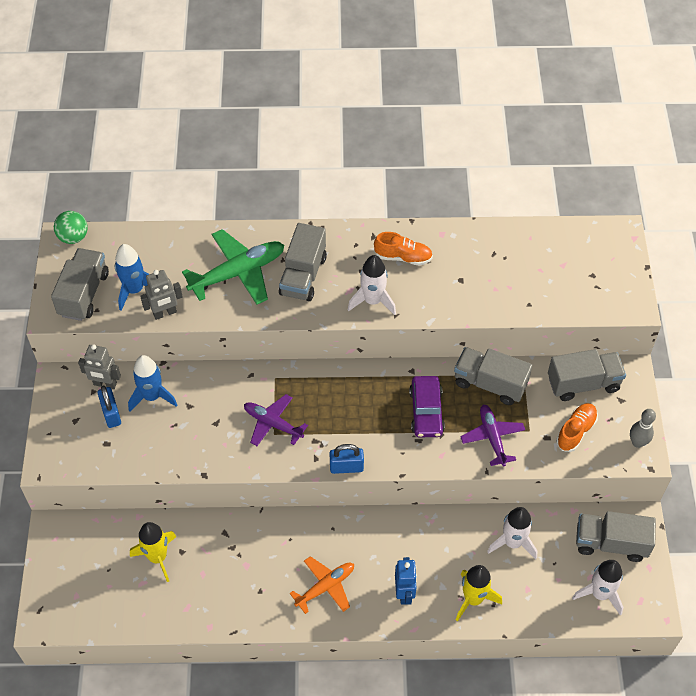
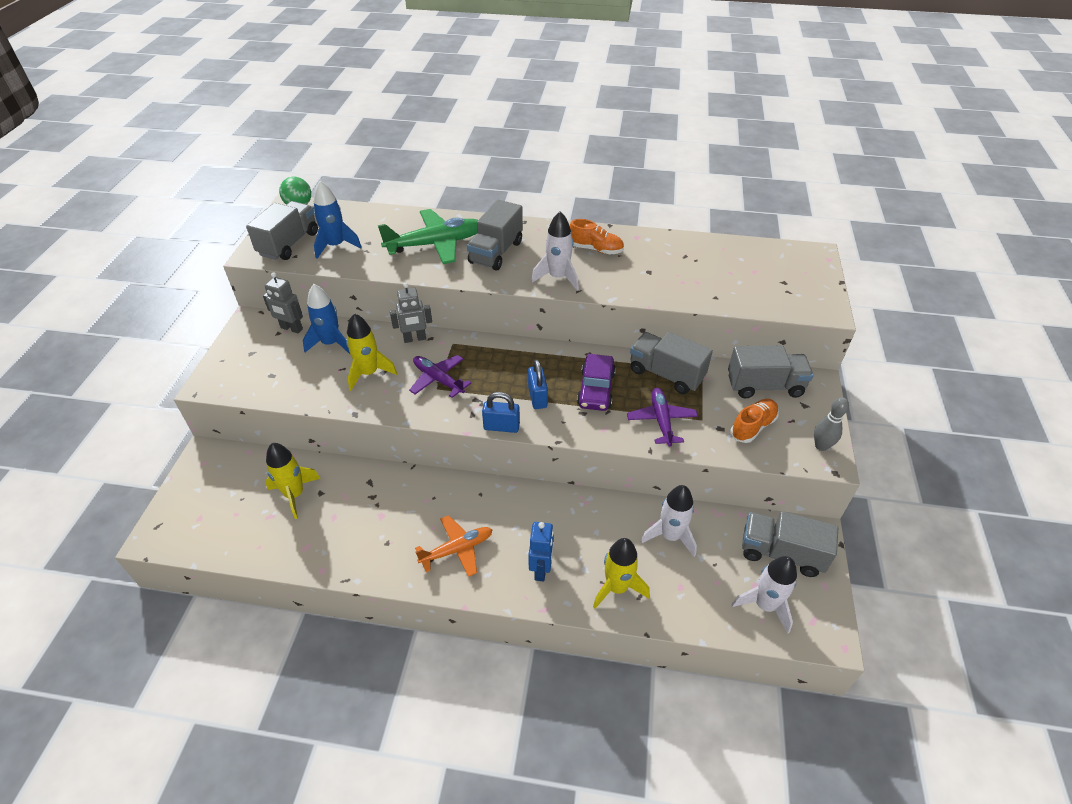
camera: 10 degrees right, 10 degrees down
blue padlock [98,385,121,428] -> blue padlock moved to [528,360,548,409]
grey robot [140,270,183,320] -> grey robot moved to [390,283,432,343]
none -> yellow rocket [346,313,397,391]

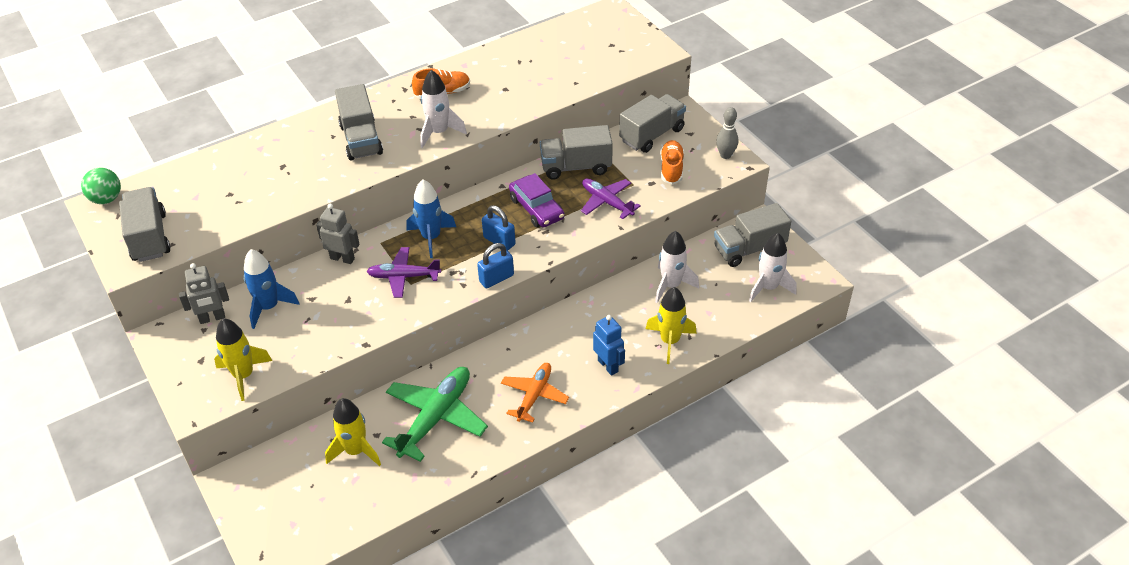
camera: 40 degrees left, 0 degrees up
blue rocket [314,181,362,259] -> blue rocket moved to [406,179,456,258]
yellow rocket [346,313,397,391] -> yellow rocket moved to [214,318,272,401]
green plane [378,209,478,264] -> green plane moved to [382,367,488,462]
grey robot [390,283,432,343] -> grey robot turned 105 degrees counterclockwise [316,204,360,264]

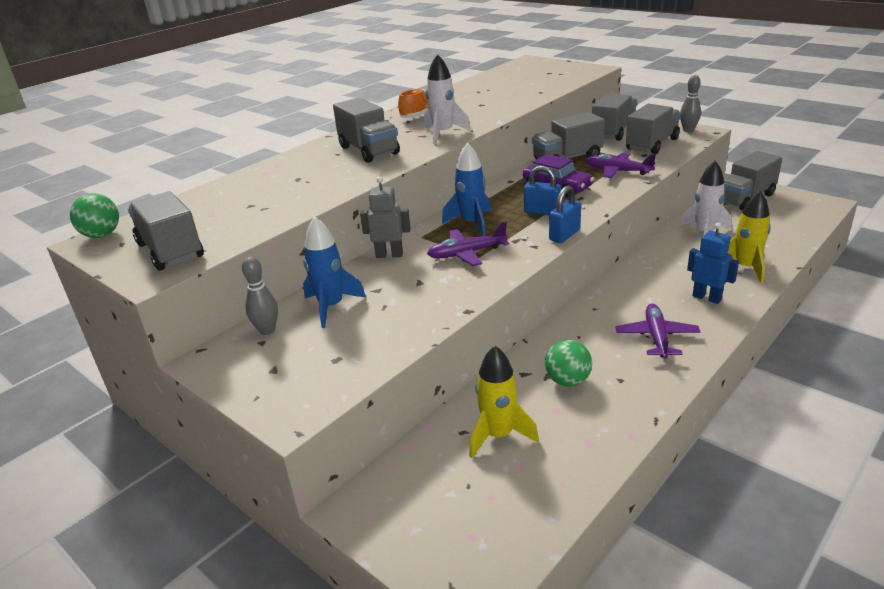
camera: 15 degrees left, 15 degrees down
grey robot [179,263,229,324] -> grey bowling pin [242,256,278,335]
yellow rocket [214,318,272,401] -> none
green plane [382,367,488,462] -> green ball [545,340,592,386]
orange plane [501,363,569,423] -> purple plane [615,304,700,359]
orange shoe [660,140,684,184] -> grey truck [626,104,681,154]
white rocket [749,233,797,302] -> none

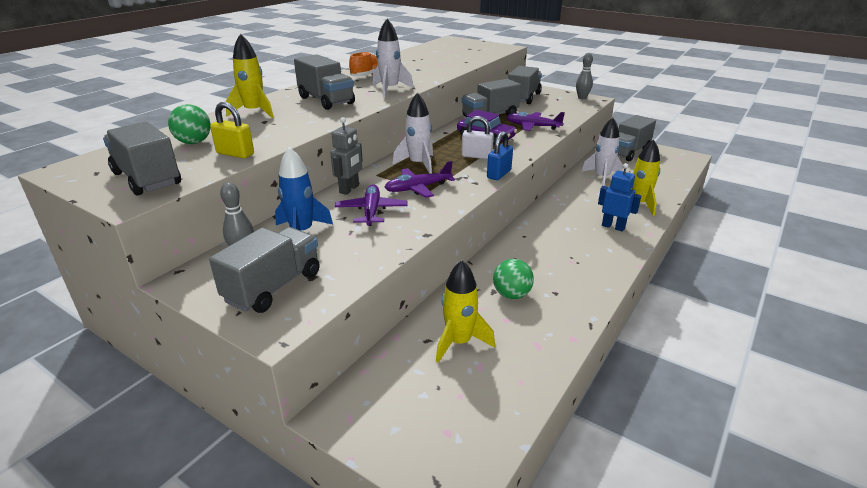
camera: 10 degrees left, 0 degrees up
green ball [70,193,119,238] -> green ball moved to [168,104,211,144]
grey robot [360,177,411,258] -> grey robot turned 120 degrees clockwise [330,117,363,195]
blue rocket [442,142,491,236] -> white rocket [392,92,433,174]
blue padlock [524,166,561,215] -> white padlock [462,116,494,159]
purple plane [615,304,700,359] -> purple plane moved to [335,184,408,226]
grey truck [626,104,681,154] -> grey truck moved to [209,227,320,313]
none -> yellow padlock [210,102,254,159]
none -> yellow rocket [225,34,274,118]

